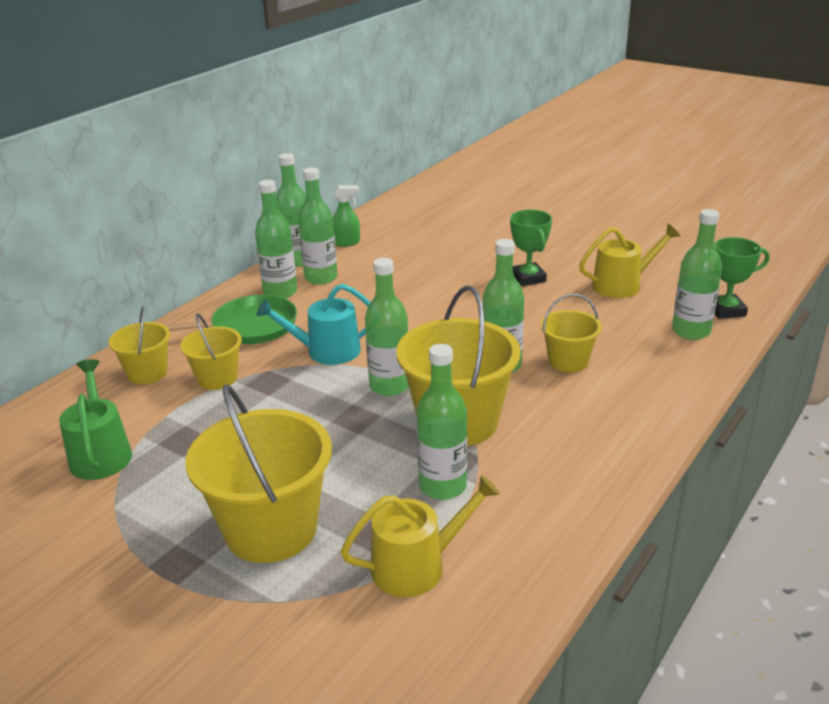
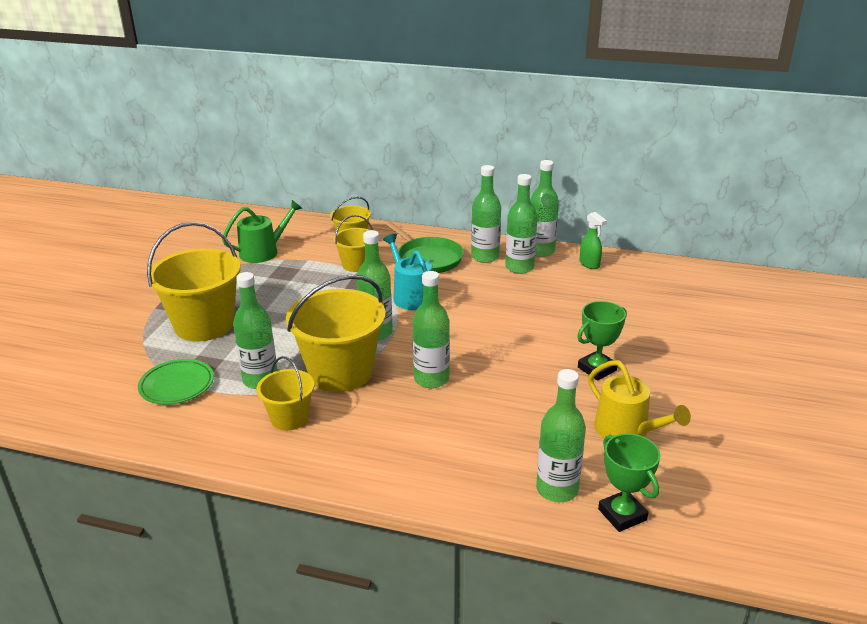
camera: 70 degrees right, 0 degrees up
yellow watering can [341,475,500,597] -> green plate [138,359,214,405]
yellow bucket [541,294,602,373] -> yellow bucket moved to [257,356,314,431]

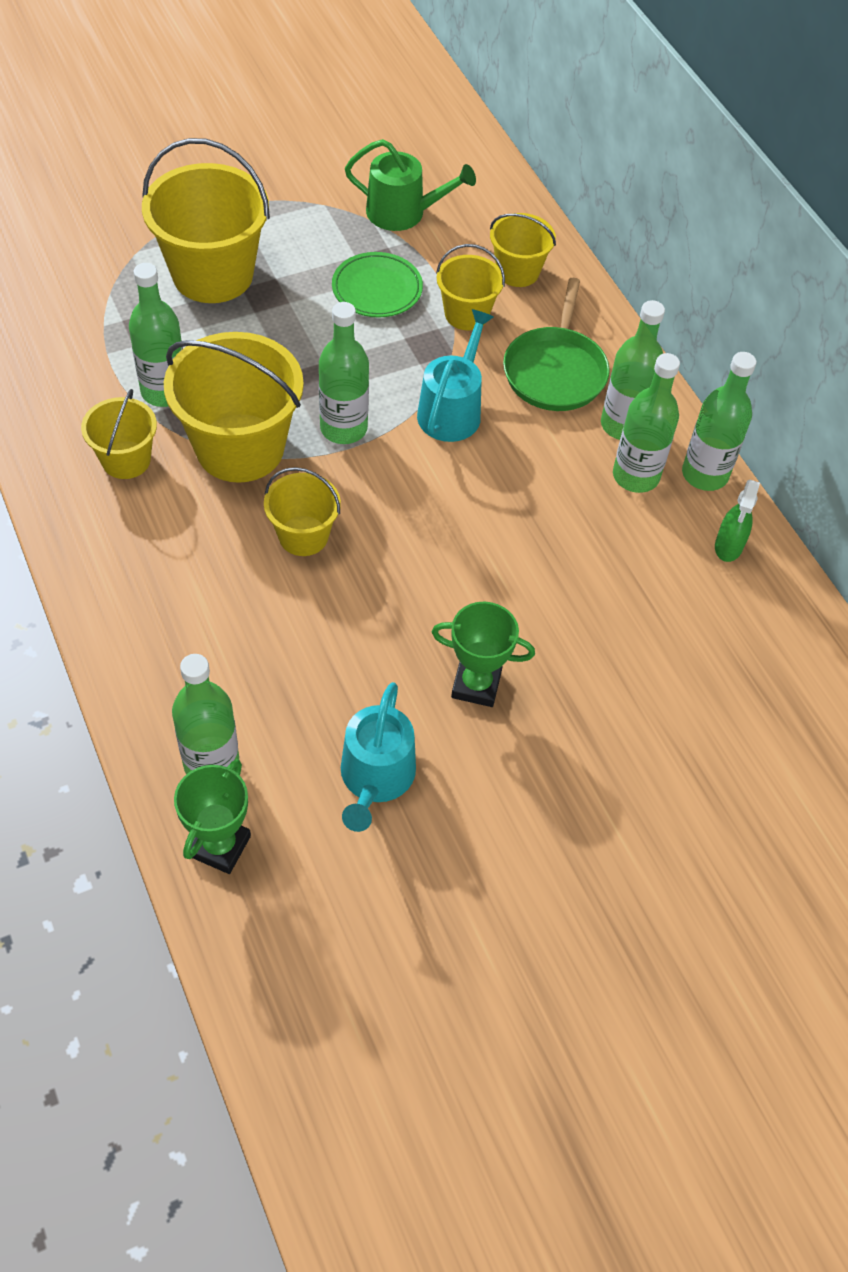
camera: 45 degrees right, 25 degrees up
green plate [138,359,214,405] -> green plate moved to [332,252,423,318]
green bottle [413,271,450,388] -> yellow bucket [264,467,341,556]
yellow watering can [588,360,691,438] -> turquoise watering can [341,682,416,832]

